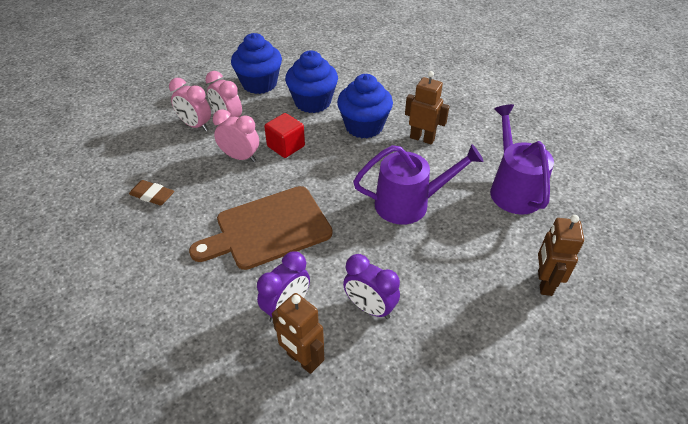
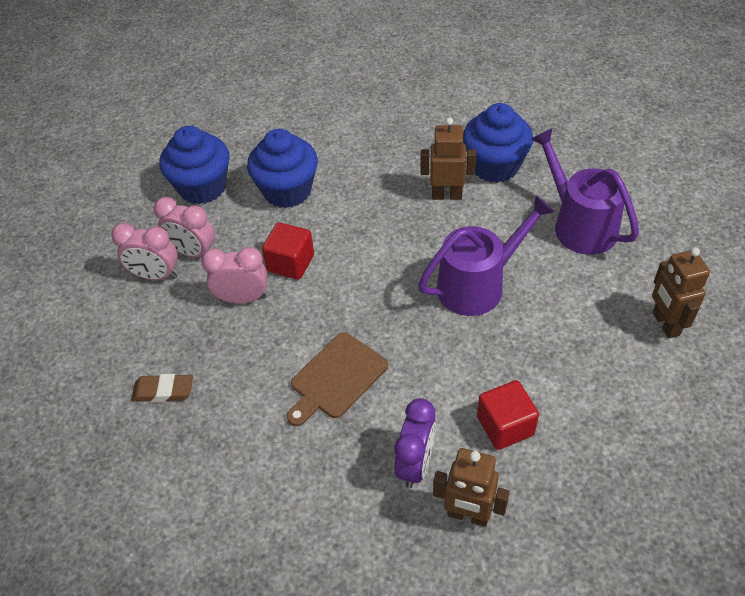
camera: 20 degrees left, 5 degrees up
brown cutting board [189,186,332,270] -> brown cutting board [287,332,388,426], size x0.66
blue cupcake [337,74,393,138] -> blue cupcake moved to [463,103,533,183]
purple clock [343,254,400,319] -> red cube [477,380,539,450]

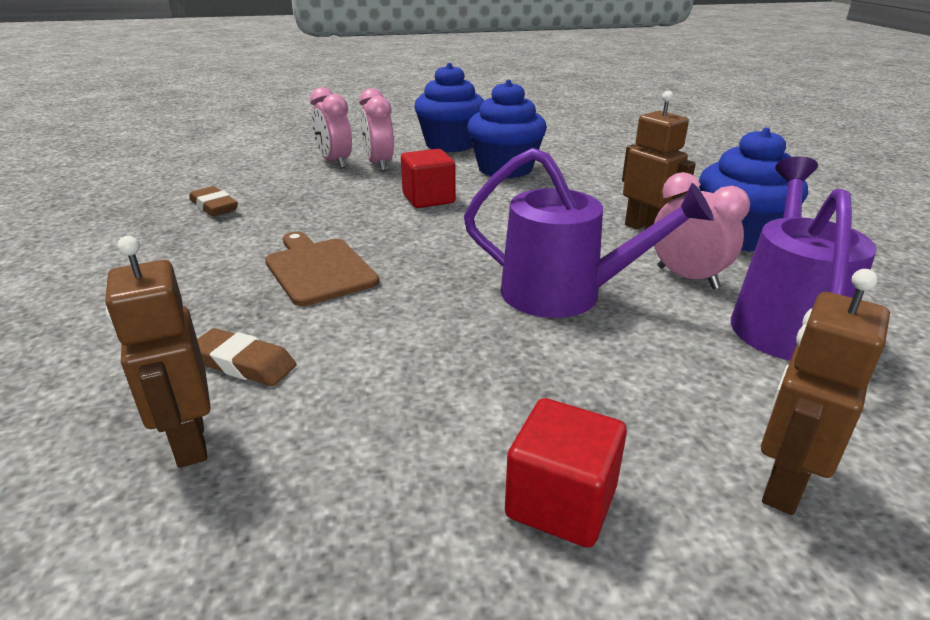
camera: 45 degrees right, 20 degrees down
pink clock [201,247,267,304] -> pink clock moved to [654,172,750,289]
brown cutting board [287,332,388,426] -> brown cutting board turned 60 degrees clockwise [265,232,379,306]
purple clock [394,398,436,488] -> brown eraser [197,328,296,386]
red cube [477,380,539,450] -> red cube moved to [505,398,627,548]

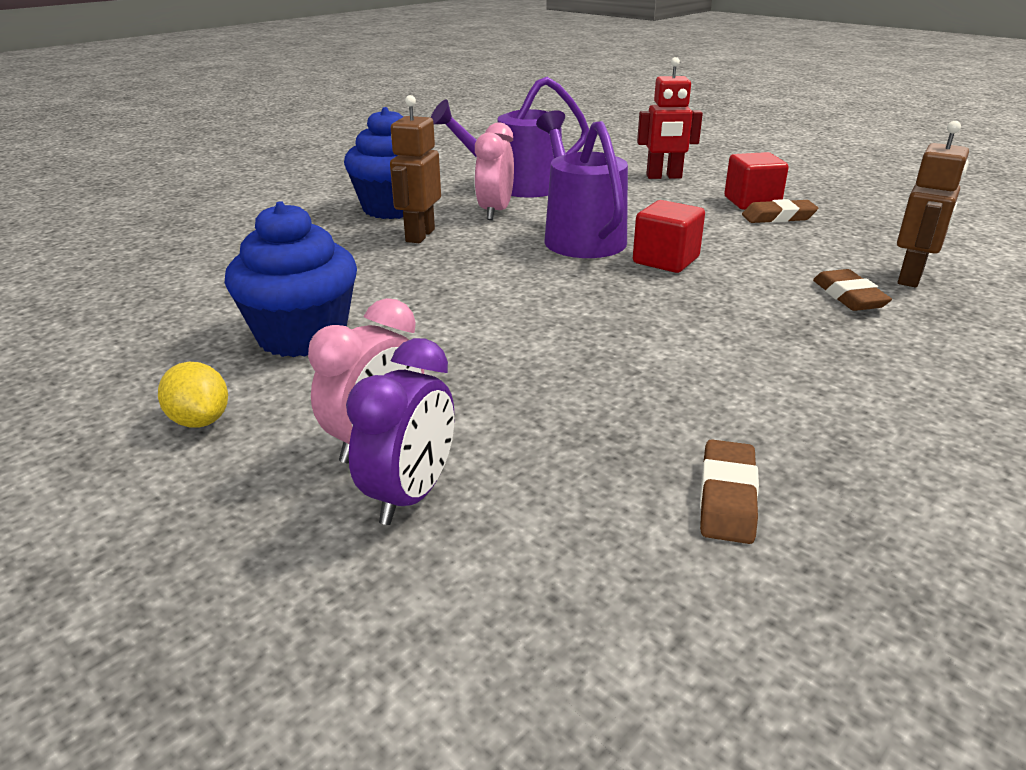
camera: 125 degrees left, 0 degrees up
brown cutting board [265,232,379,306] -> none
pink clock [310,87,352,169] -> purple clock [346,338,454,525]
red cube [401,149,456,208] -> red cube moved to [633,200,705,273]
blue cupcake [414,63,484,152] -> yellow lemon [158,362,228,428]
brown robot [761,269,890,515] -> red robot [637,57,703,179]
none -> brown eraser [742,199,818,223]

